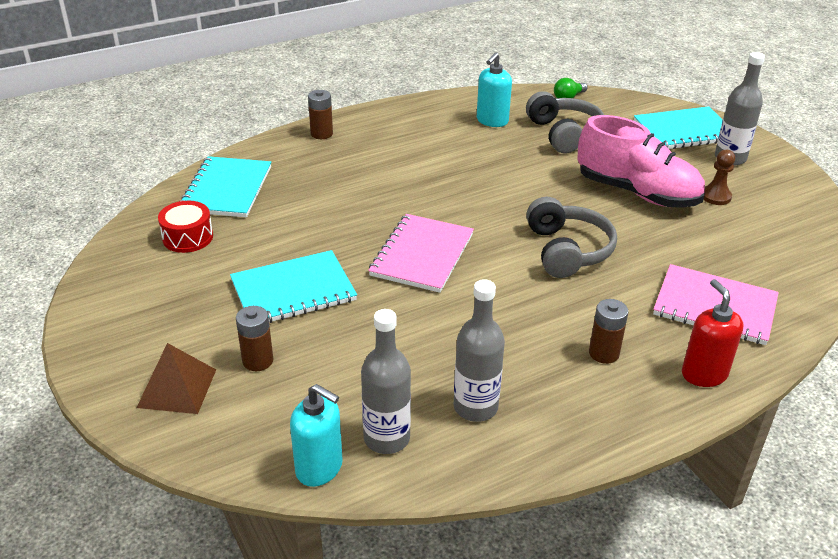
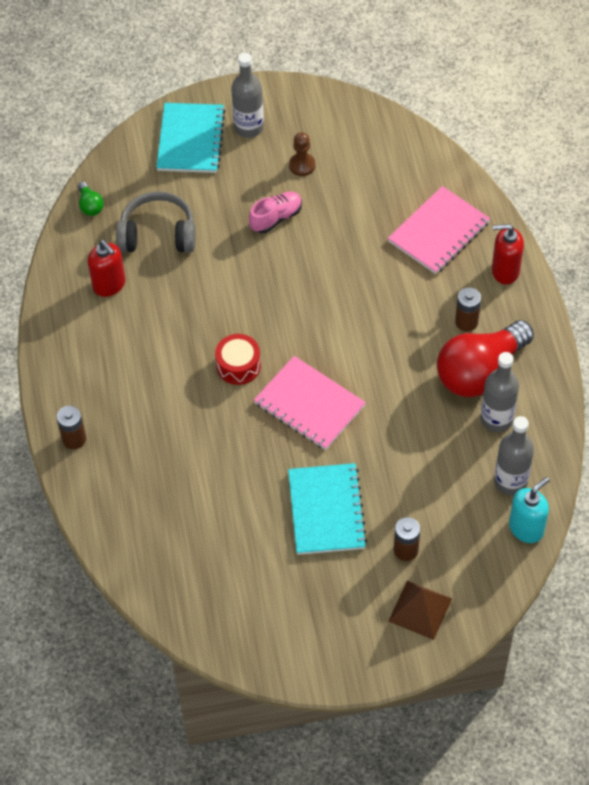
camera: 70 degrees left, 20 degrees up
red drum [158,201,213,253] -> red drum moved to [215,334,261,385]
turquoise notebook [180,156,271,217] -> none
turquoise soap dispenser [477,52,512,127] -> red soap dispenser [88,240,125,297]
grey headphones [526,197,617,278] -> none
pink shoe [577,115,705,208] -> pink shoe [249,191,302,233], size x0.52
none -> red light bulb [437,320,534,397]

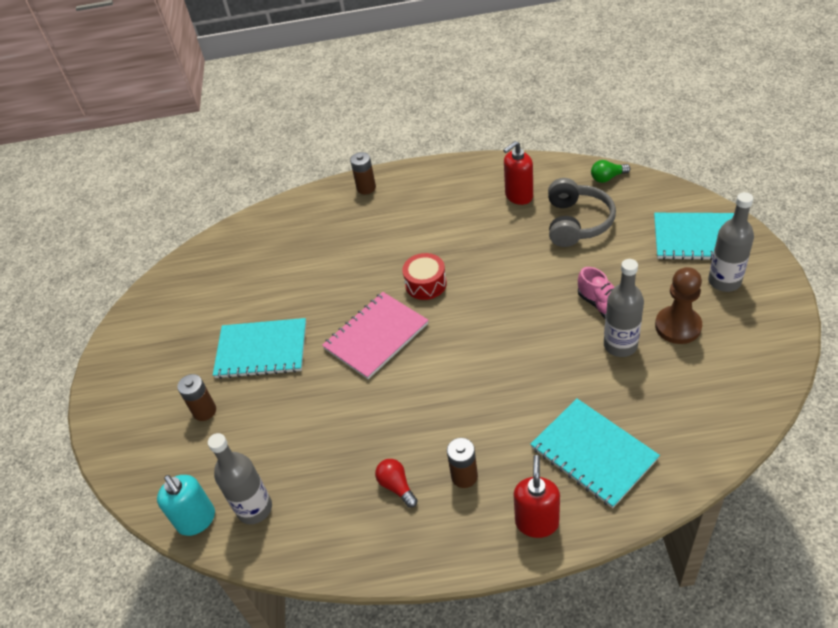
camera: 100 degrees right, 10 degrees down
brown pawn [289,132,316,176] -> brown pawn [655,267,702,344], size x1.53
pink notebook [388,186,490,274] -> turquoise notebook [530,398,660,508]
brown pyramid [388,581,452,640] -> none
red light bulb [437,320,534,397] -> red light bulb [375,459,418,508], size x0.41
grey bottle [481,352,519,432] -> grey bottle moved to [604,259,644,357]

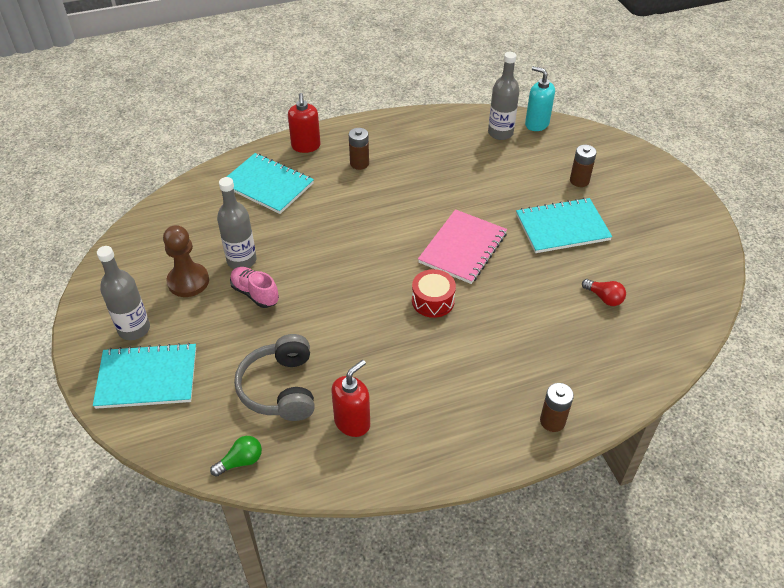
camera: 160 degrees right, 0 degrees up
red light bulb [375,459,418,508] -> red light bulb moved to [582,279,626,306]

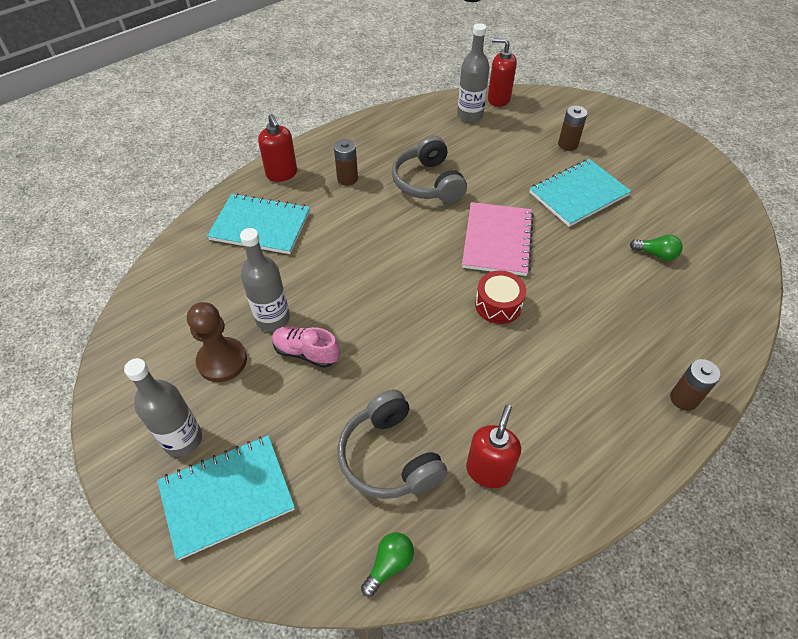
camera: 20 degrees left, 5 degrees up
turquoise soap dispenser [525,66,555,131] -> red soap dispenser [488,38,517,107]
red light bulb [582,279,626,306] -> green light bulb [630,235,683,261]
none -> grey headphones [392,135,467,203]

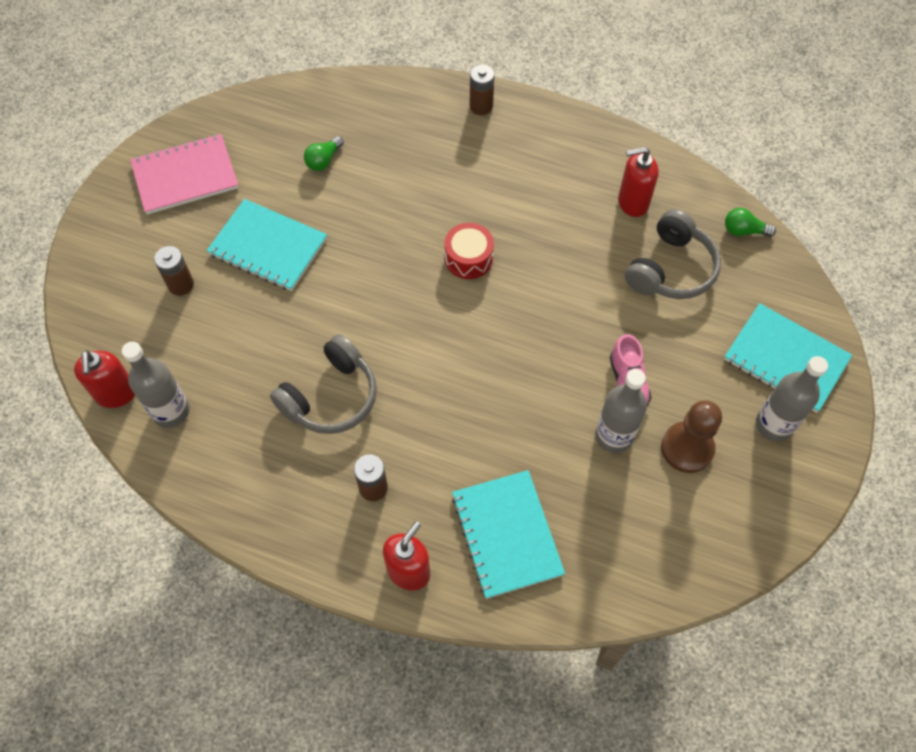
camera: 120 degrees left, 10 degrees up
pink notebook [462,202,534,276] -> pink notebook moved to [130,134,239,215]
green light bulb [630,235,683,261] -> green light bulb turned 135 degrees counterclockwise [304,136,344,171]

